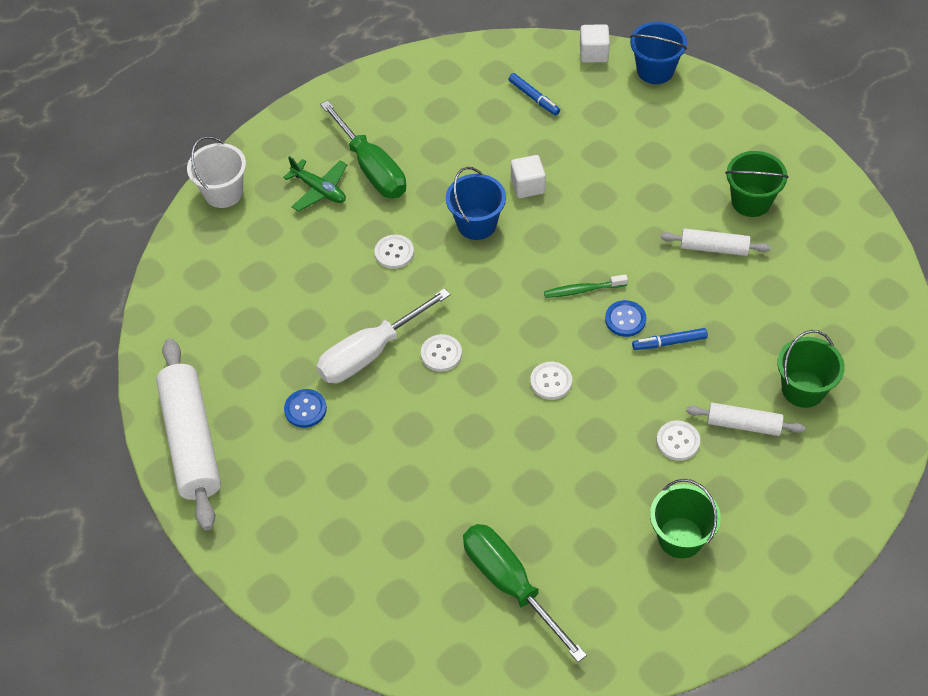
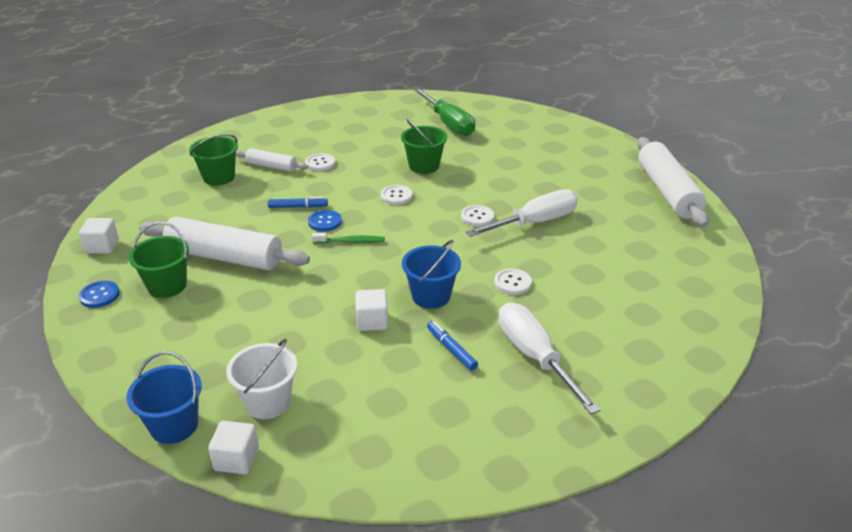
camera: 175 degrees left, 20 degrees down
white bucket [187,136,246,208] -> white bucket moved to [226,339,297,419]
green plane [283,156,347,212] -> none
blue button [284,389,327,428] -> blue button moved to [79,281,120,308]
green screwdriver [320,100,406,198] -> white screwdriver [498,303,600,415]
blue marker [508,73,560,116] -> blue marker moved to [427,321,478,371]
green bucket [650,479,721,558] -> green bucket moved to [401,119,447,174]
white rolling pin [661,229,771,256] -> white rolling pin [139,217,310,270], size x1.91
none -> white cube [79,218,119,254]

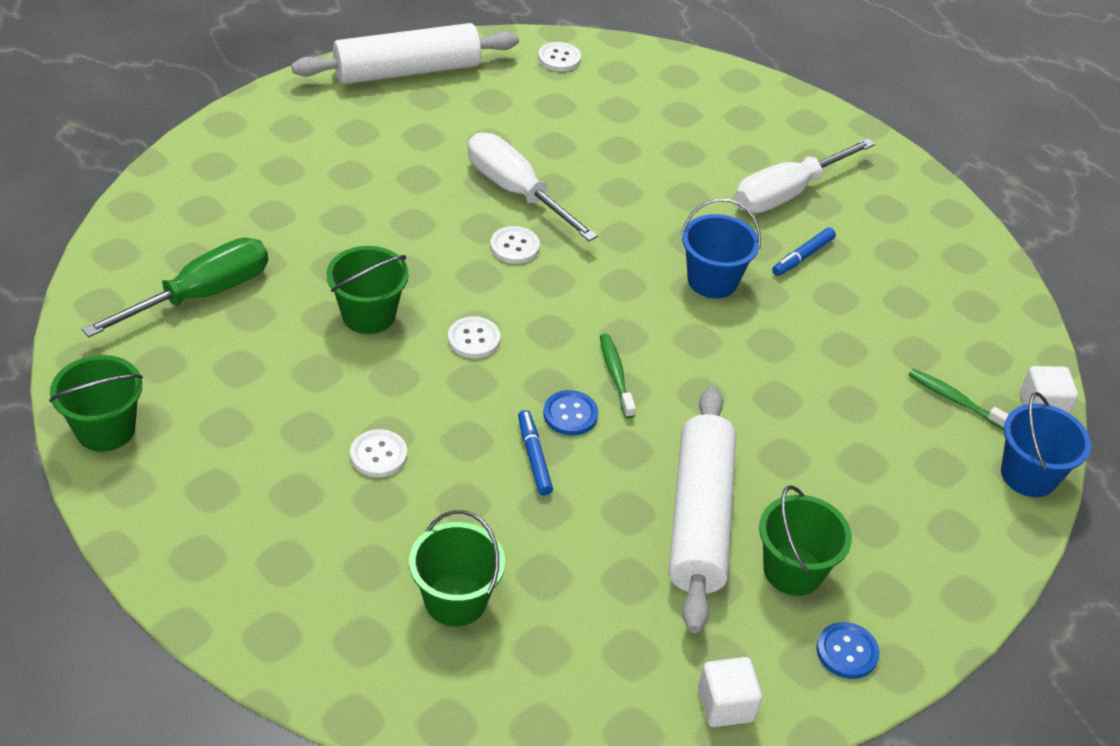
camera: 105 degrees left, 10 degrees up
white bucket [226,339,297,419] -> green toothbrush [908,369,1009,430]
white rolling pin [236,148,308,172] -> none
white cube [355,289,388,331] -> none
white button [494,268,532,295] -> white button moved to [538,42,581,71]
none -> green bucket [49,355,143,452]

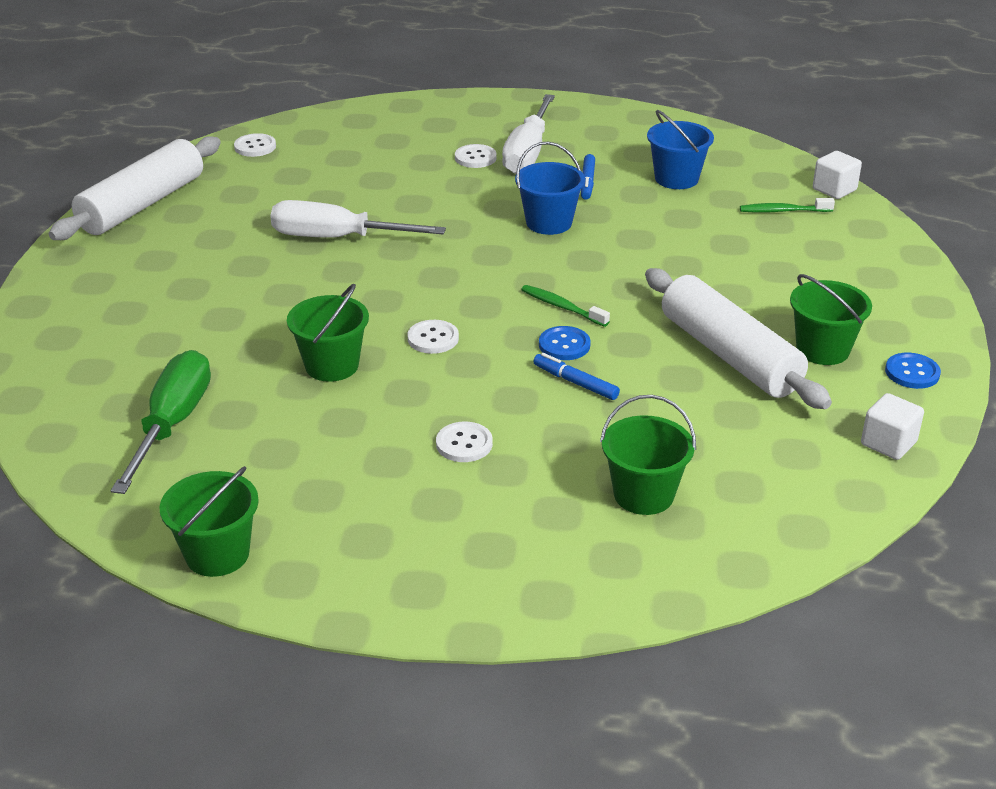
camera: 35 degrees left, 10 degrees down
white button [490,226,540,264] -> white button moved to [455,144,497,168]
blue bucket [1001,392,1091,497] -> blue bucket moved to [647,110,714,189]

